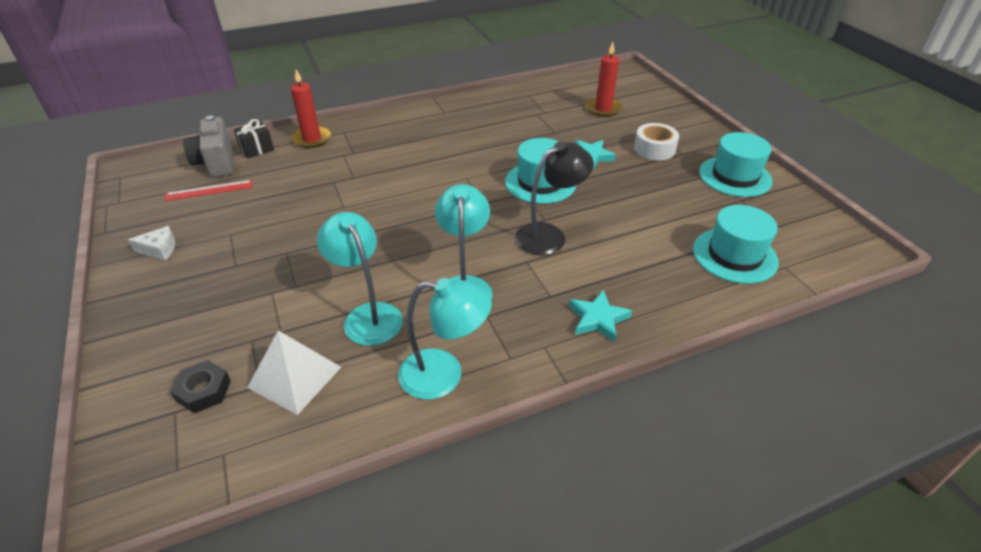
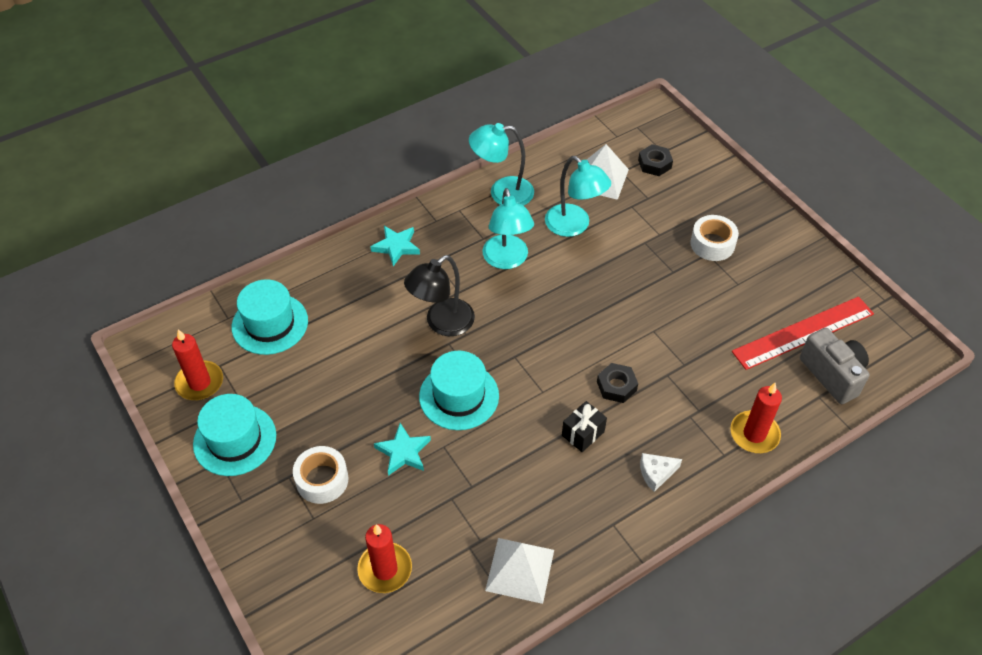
camera: 170 degrees right, 10 degrees up
white cheese [128,226,175,260] -> white cheese moved to [640,453,682,492]
red ruler [165,180,252,201] -> red ruler [732,297,874,370], size x1.79
black gift [234,119,274,158] -> black gift moved to [562,401,607,452]
none -> red candle [172,329,223,400]
none -> white pyramid [485,538,554,604]
none -> black nut [597,363,638,403]
none -> white tape [690,215,739,261]

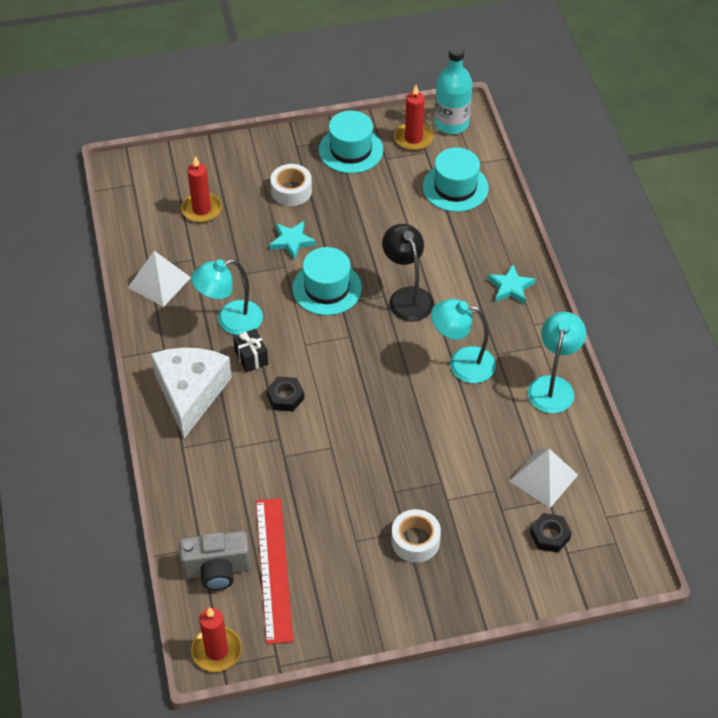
camera: 110 degrees right, 0 degrees up
turquoise lamp [545,156,611,237] -> turquoise lamp moved to [191,259,263,335]
white cheese [640,453,682,492] -> white cheese [151,348,232,438], size x2.46
red candle [730,383,782,453] -> red candle moved to [191,607,242,672]
none -> turquoise bottle [434,46,472,134]

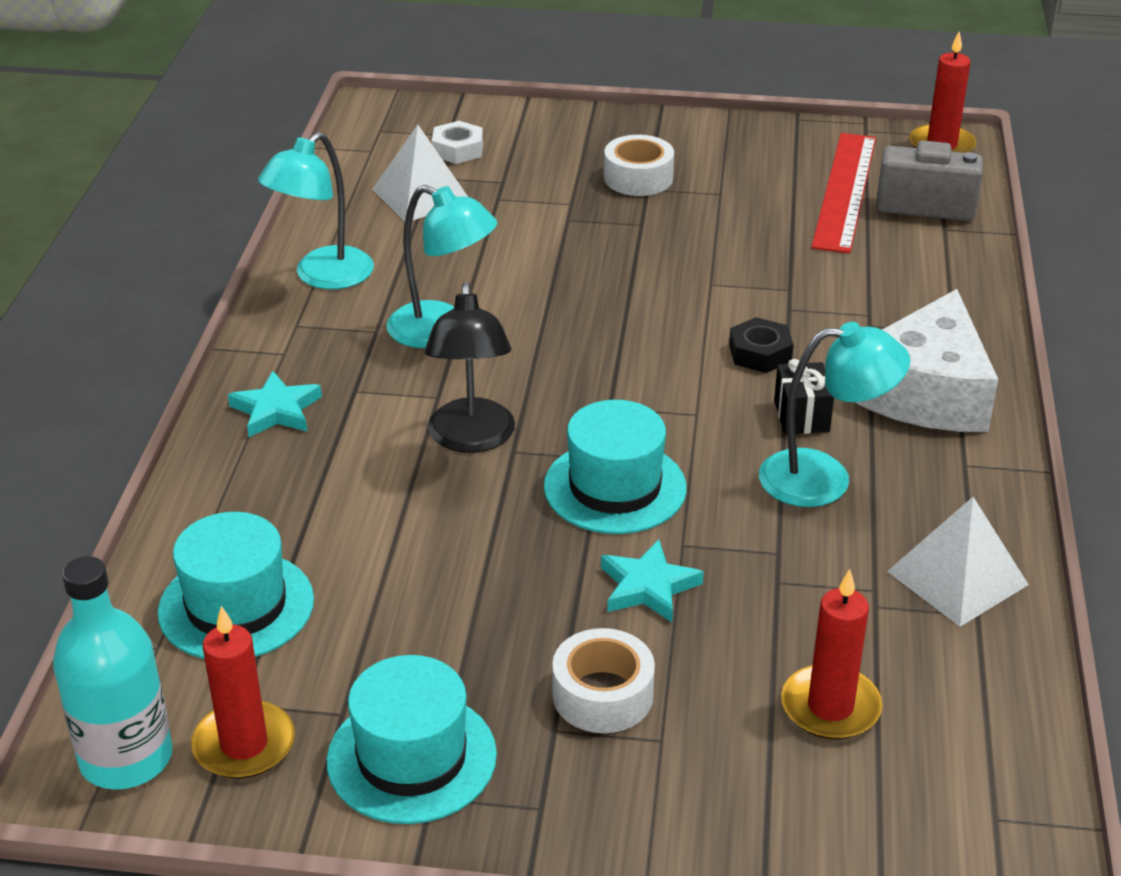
camera: 160 degrees left, 15 degrees down
black nut [530,513,572,553] -> white nut [432,121,483,164]

